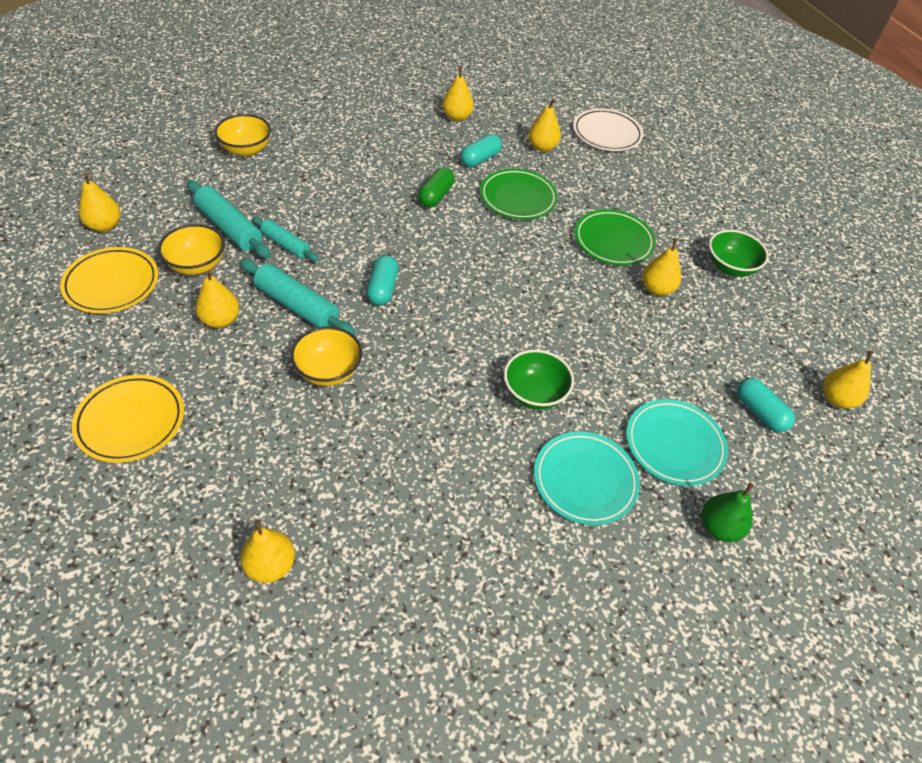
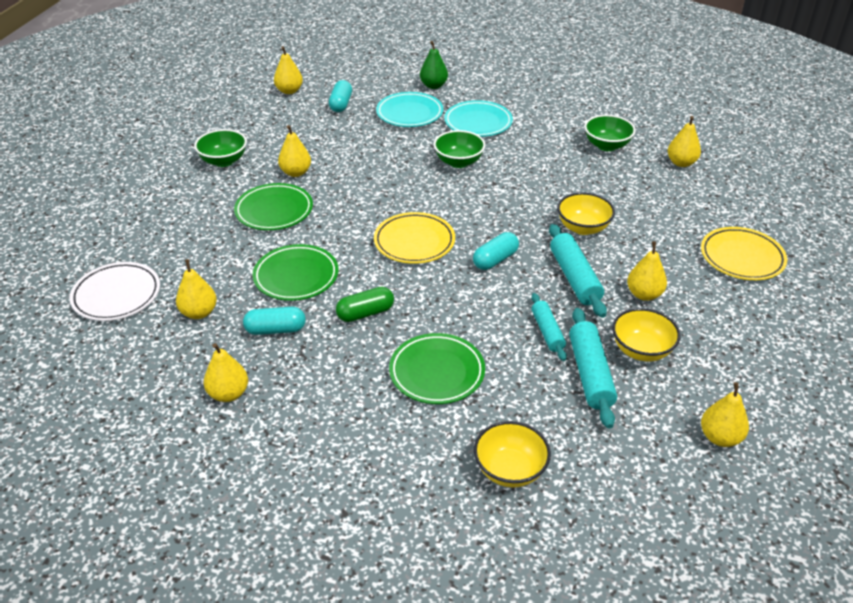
camera: 135 degrees left, 10 degrees down
yellow plate [60,247,158,313] -> yellow plate moved to [374,212,455,264]
none -> green plate [389,333,485,404]
none -> green bowl [584,115,636,151]

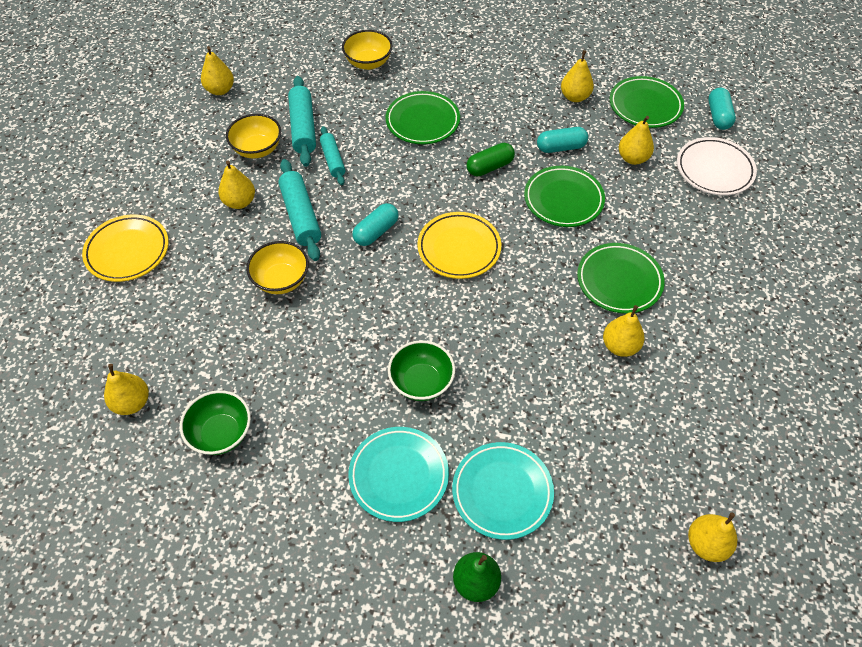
camera: 175 degrees right, 15 degrees up
green bowl [194,129,247,167] -> none
turquoise capsule [329,80,352,112] -> turquoise capsule moved to [708,88,736,130]
none -> green plate [610,76,684,128]

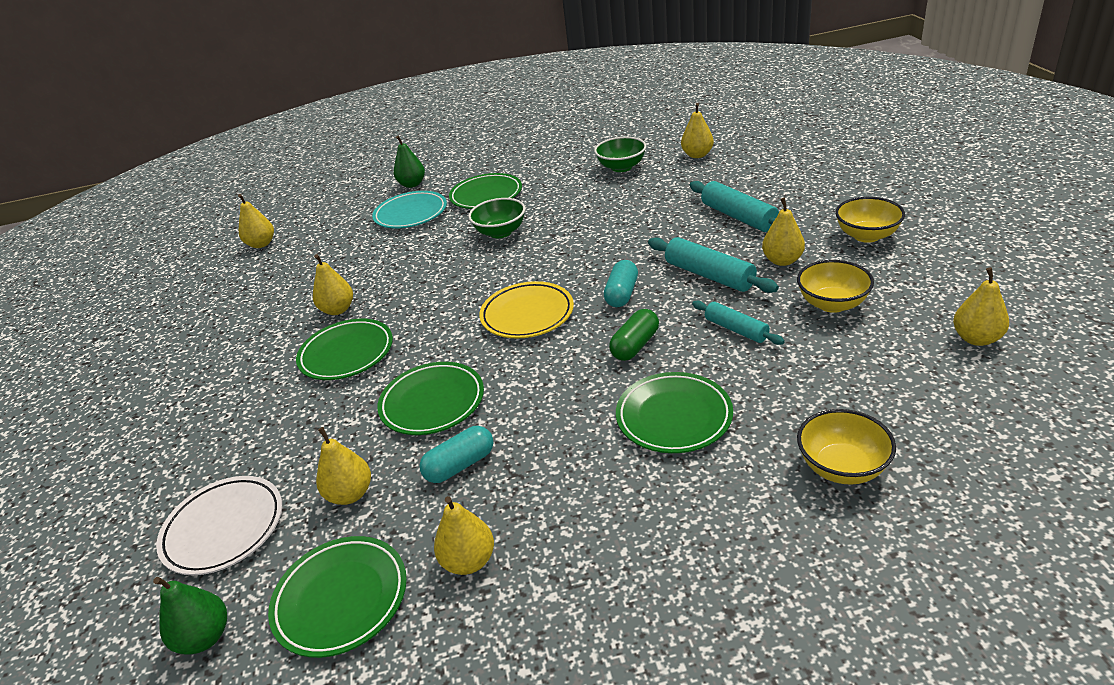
camera: 160 degrees right, 20 degrees down
yellow plate [82,214,169,282] -> none
yellow bowl [246,241,309,294] -> yellow bowl moved to [835,197,905,243]
turquoise rolling pin [288,76,316,167] -> turquoise rolling pin moved to [690,181,779,232]
turquoise plate [348,427,449,522] -> green plate [449,173,522,209]
green capsule [466,143,515,176] -> green capsule moved to [609,309,659,361]
turquoise capsule [708,88,736,130] -> green pear [153,577,227,654]

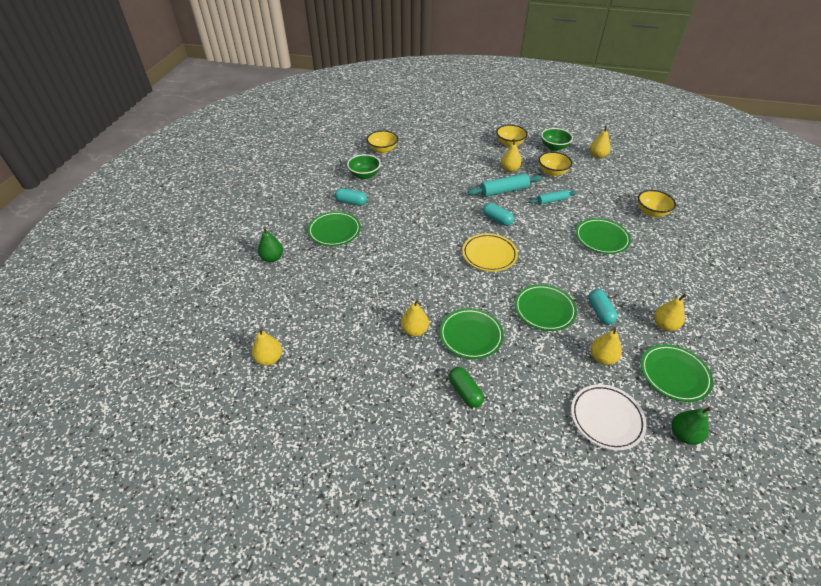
camera: 70 degrees left, 10 degrees up
turquoise plate [372,191,447,229] -> none
green bowl [468,198,525,238] -> green bowl moved to [541,128,573,151]
green capsule [609,309,659,361] -> green capsule moved to [449,367,484,408]
yellow pear [681,103,714,158] -> yellow bowl [367,130,398,154]
turquoise rolling pin [690,181,779,232] -> none
none -> turquoise capsule [335,188,367,206]

